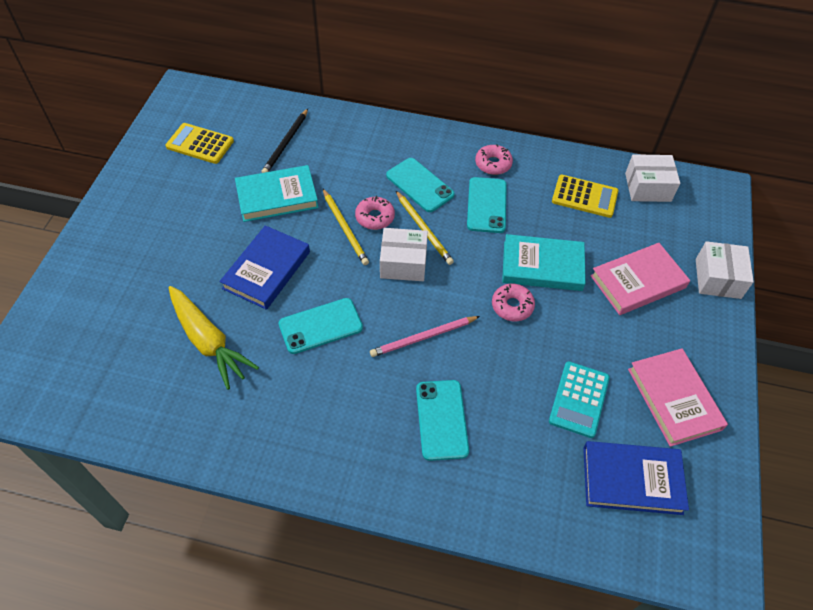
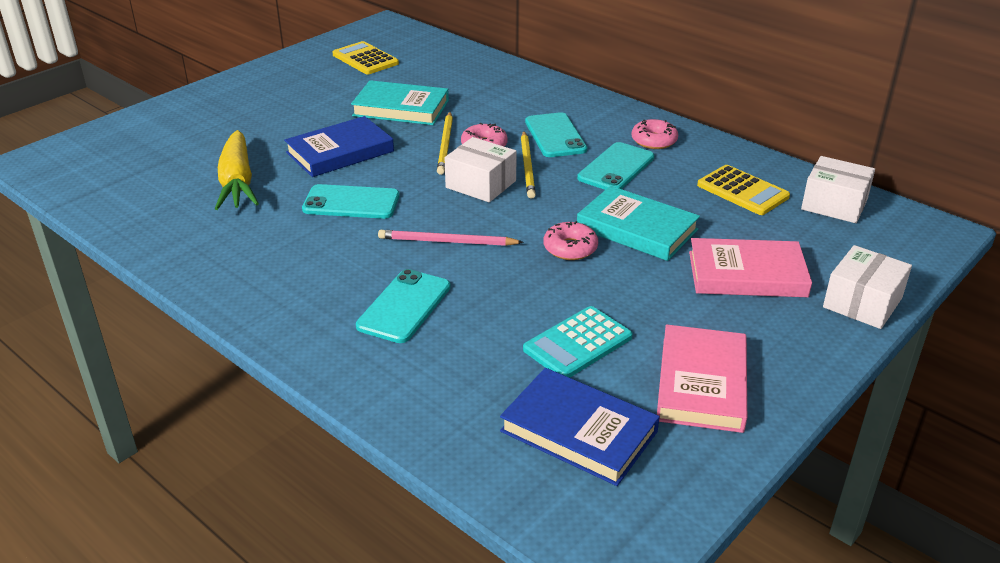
camera: 30 degrees right, 20 degrees down
black pencil [261,109,308,173] -> none

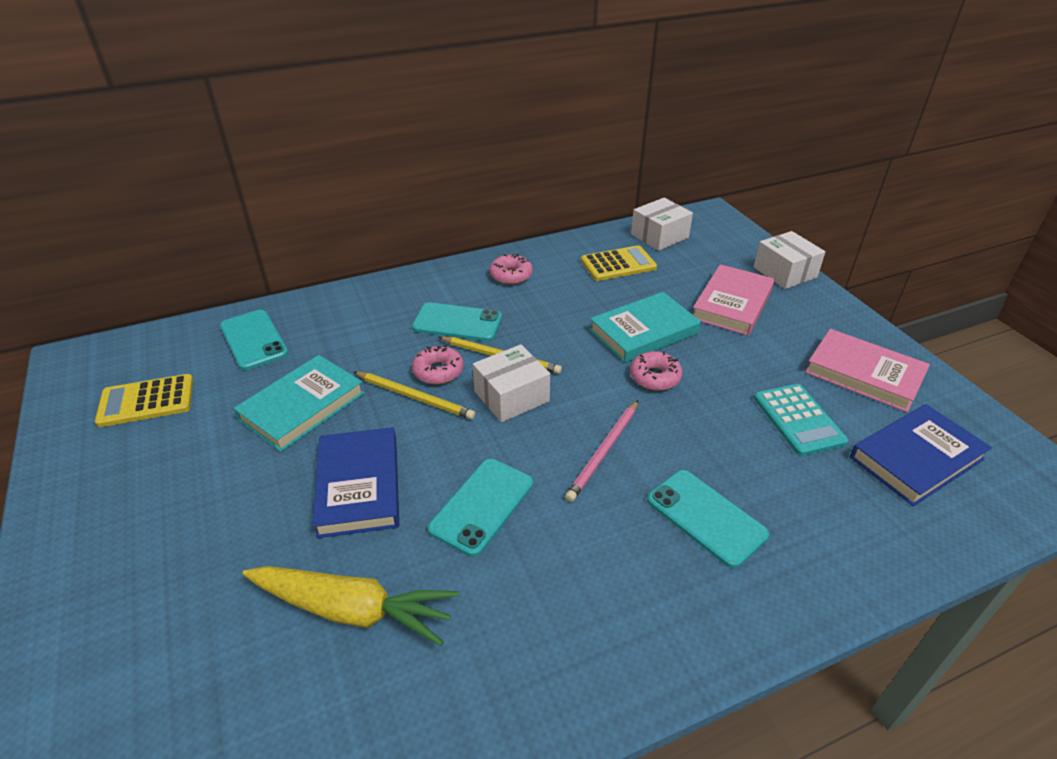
camera: 65 degrees left, 5 degrees up
turquoise phone [577,142,655,190] -> turquoise phone moved to [220,310,288,370]

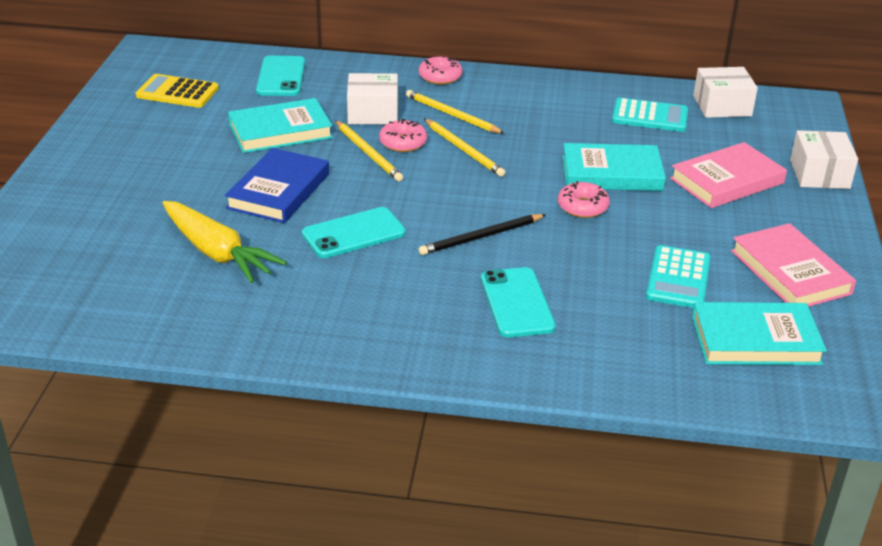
camera: 30 degrees right, 5 degrees down
turquoise phone [412,302,502,341] -> yellow pencil [406,90,505,134]
white box [473,344,550,422] -> white box moved to [347,73,398,124]
pink donut [489,254,533,285] -> pink donut moved to [419,55,463,85]
pink pencil [565,400,638,502] -> black pencil [419,214,546,255]
yellow calculator [581,245,657,281] -> turquoise calculator [612,98,688,132]
blue book [850,404,992,507] -> turquoise book [692,302,827,365]

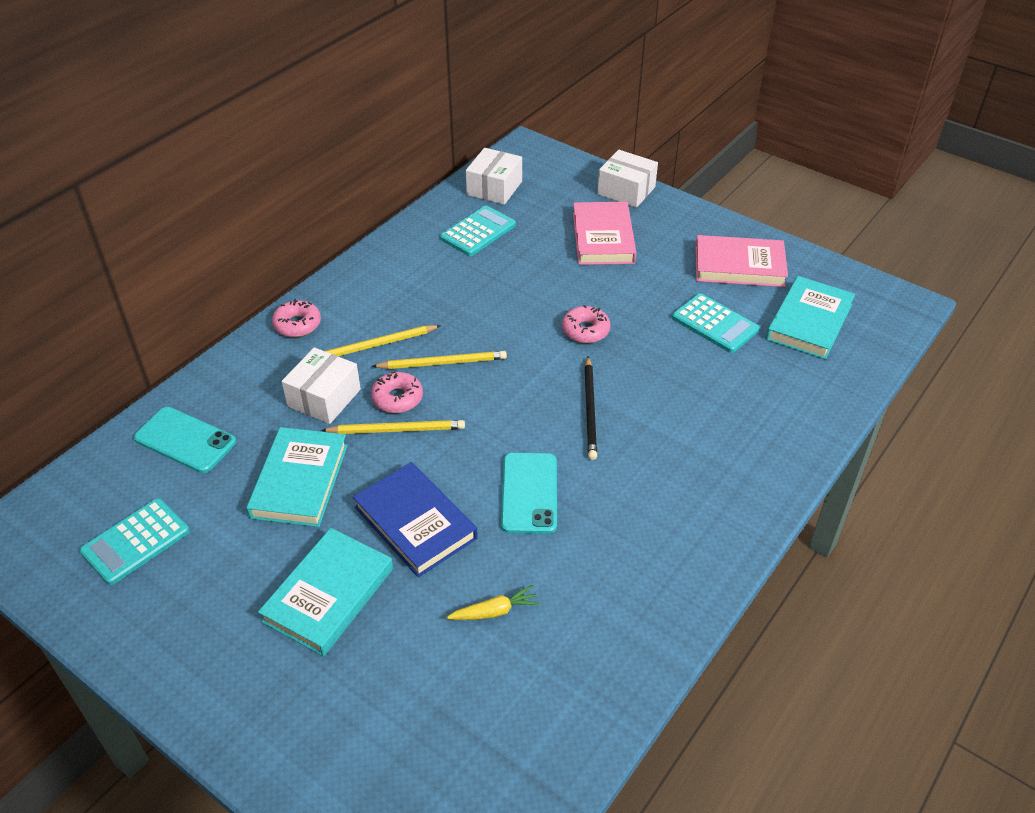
camera: 60 degrees left, 10 degrees up
yellow calculator [136,74,219,108] -> turquoise calculator [79,498,190,585]
yellow carrot [162,201,287,283] -> yellow carrot [447,585,540,620], size x0.49
turquoise phone [481,267,556,337] -> none
turquoise book [562,143,666,191] -> turquoise book moved to [258,528,393,656]

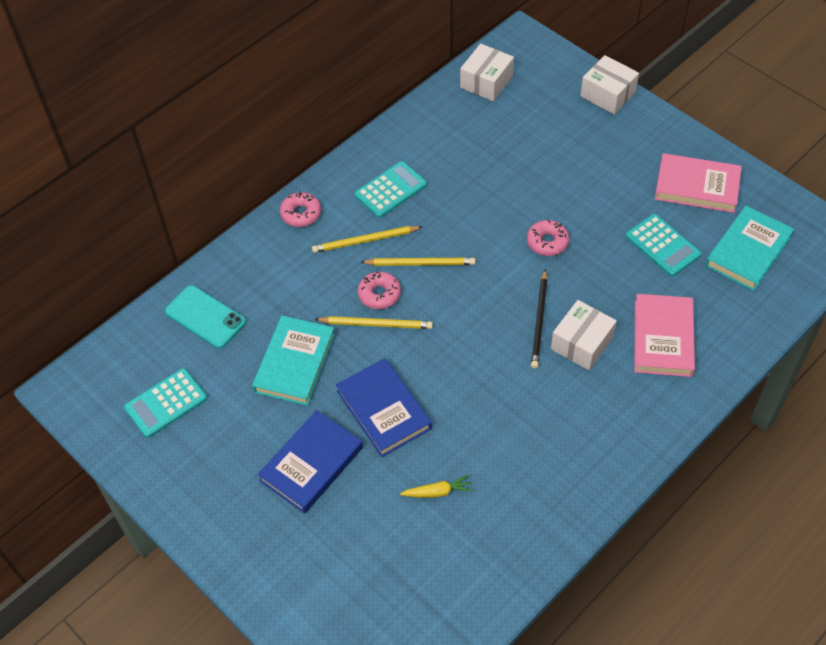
camera: 10 degrees right, 10 degrees up
turquoise book [258,528,393,656] -> blue book [257,410,363,514]
white box [282,347,361,424] -> white box moved to [551,300,617,370]
turquoise calculator [440,205,516,256] -> turquoise calculator moved to [354,161,427,218]
turquoise phone [501,453,557,534] -> none
pink book [573,202,636,265] -> pink book moved to [634,294,695,377]

